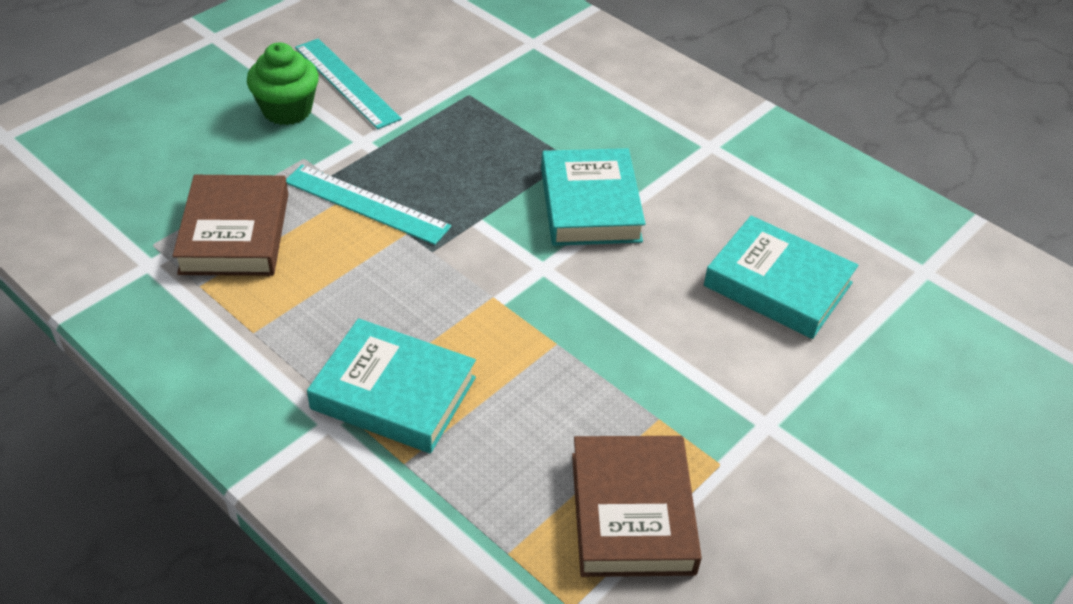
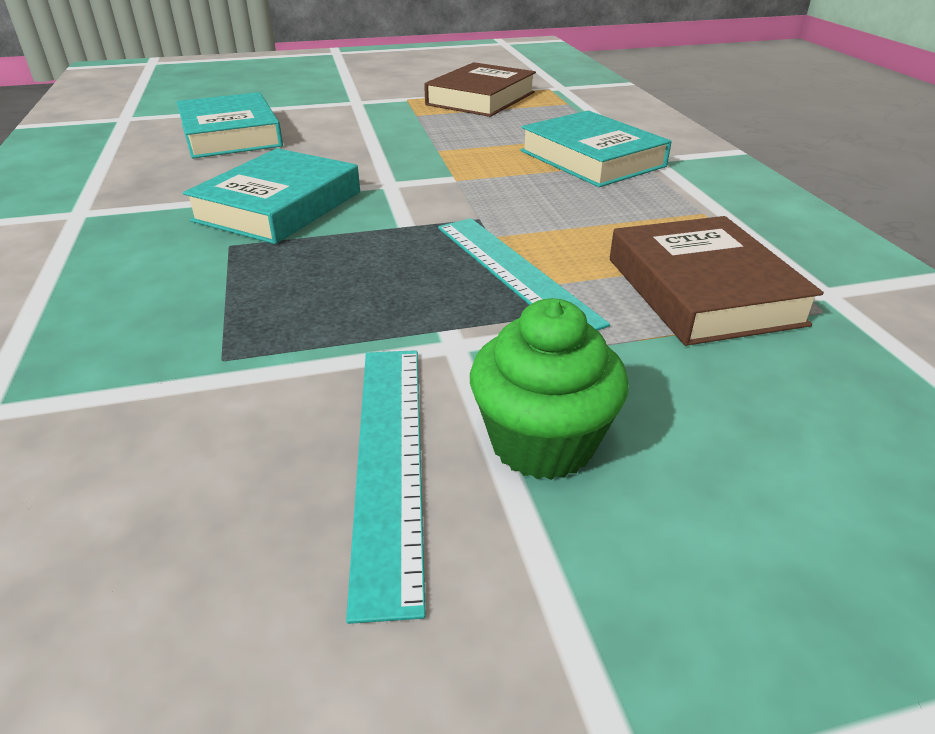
camera: 145 degrees left, 10 degrees down
brown book [172,175,288,276] -> brown book turned 45 degrees counterclockwise [610,216,824,346]

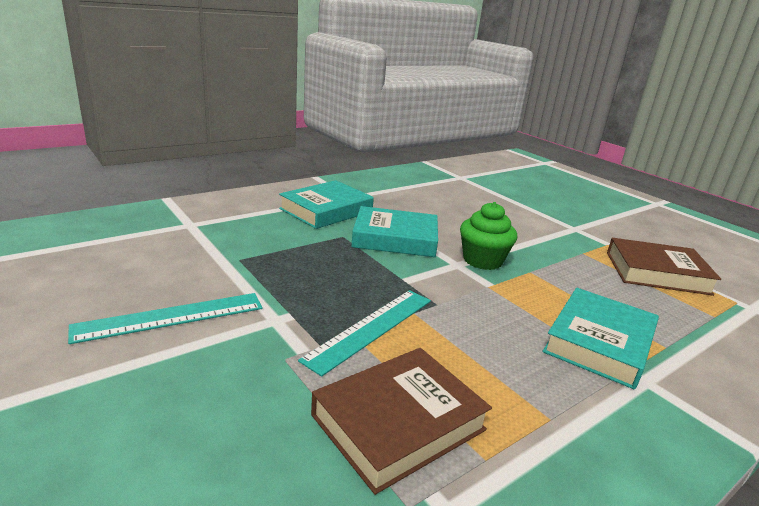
camera: 65 degrees right, 10 degrees down
turquoise book [176,92,283,158] -> turquoise book moved to [279,180,374,229]
green cupcake [470,298,629,480] -> green cupcake moved to [460,202,517,270]

